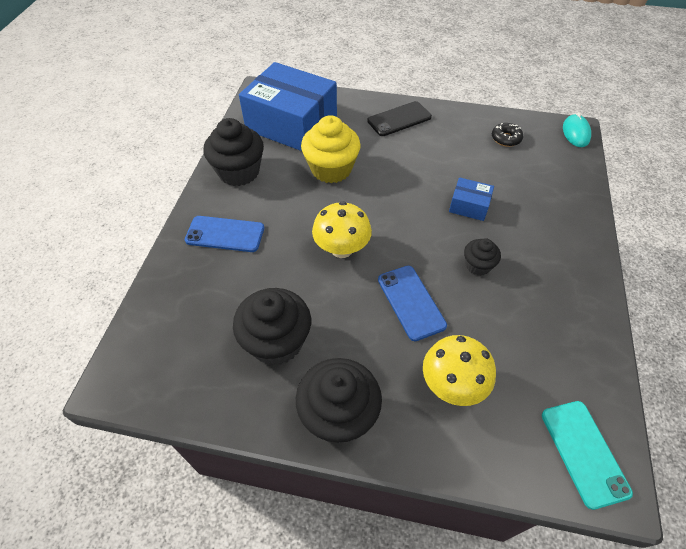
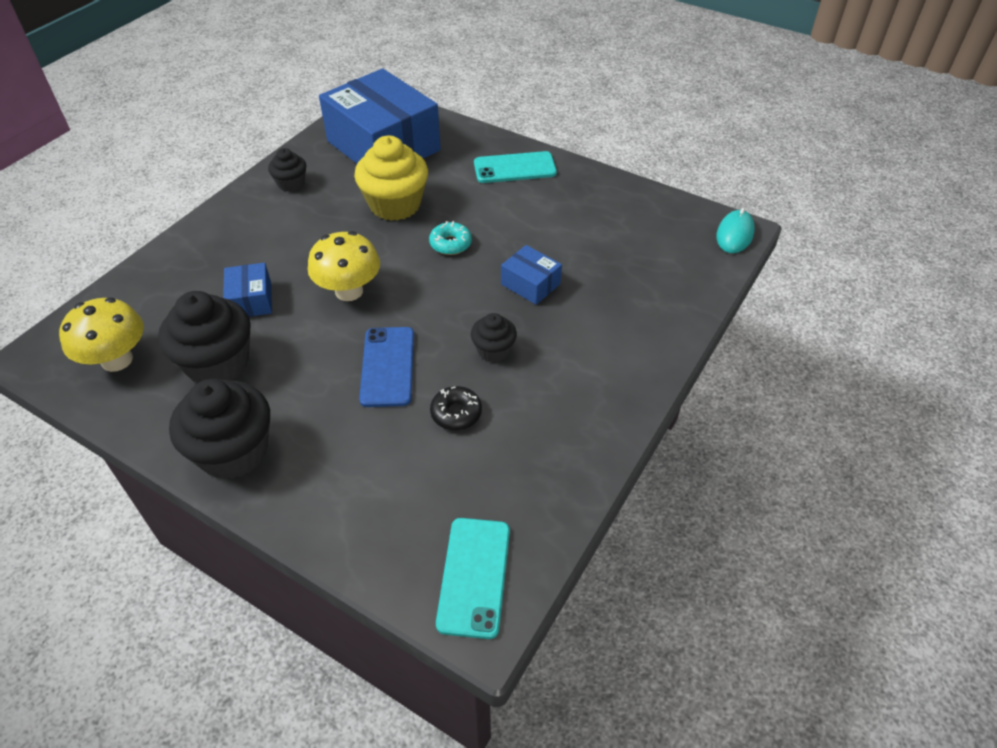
camera: 20 degrees right, 5 degrees down
blue phone [185,216,264,252] -> none
black cupcake [204,118,264,186] -> black cupcake [268,148,306,192], size x0.54
black phone [367,101,432,136] -> turquoise phone [474,151,557,183]
yellow mushroom [423,335,496,406] -> yellow mushroom moved to [59,297,144,372]
black donut [492,123,523,147] -> black donut moved to [430,386,482,430]
none -> blue box [223,263,272,317]
none -> turquoise donut [429,221,472,255]

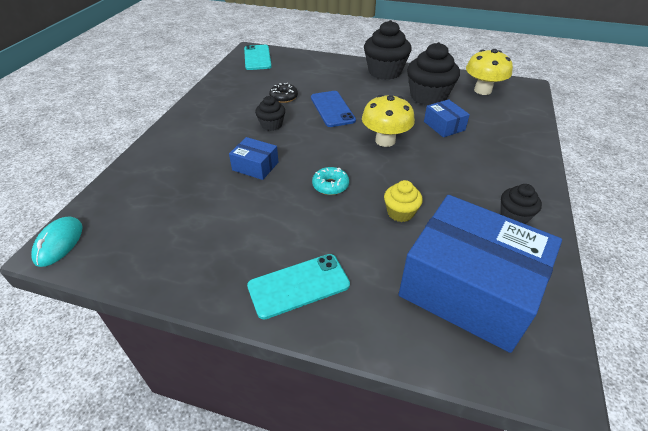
camera: 165 degrees right, 5 degrees down
yellow cupcake [354,135,428,221] -> yellow cupcake [384,180,423,222], size x0.54

